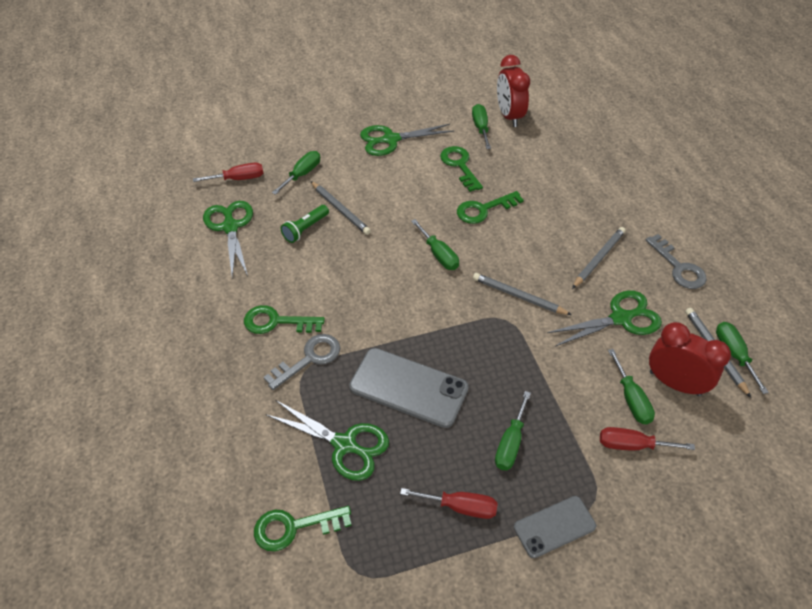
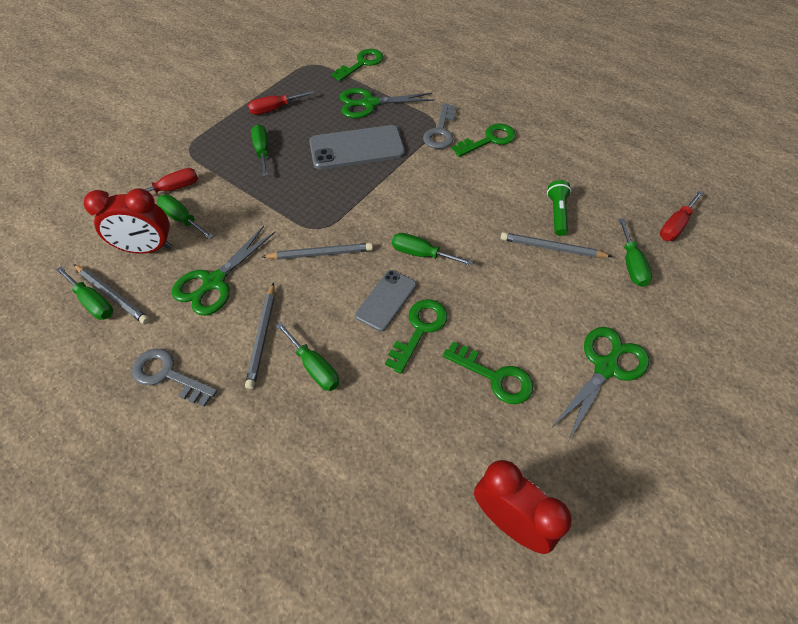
camera: 145 degrees right, 5 degrees up
green scissors [203,201,253,278] -> none
green screwdriver [472,104,491,149] -> green screwdriver moved to [276,322,339,391]
grey phone [514,496,596,558] -> grey phone moved to [355,270,417,331]

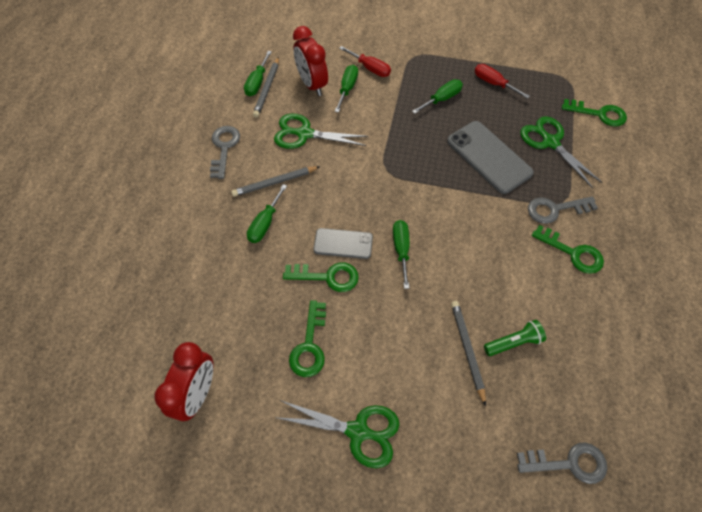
camera: 65 degrees right, 5 degrees up
grey pencil [262,243,373,260] -> none
green screwdriver [619,218,652,287] -> none
red screwdriver [660,191,703,241] -> grey key [517,443,607,484]

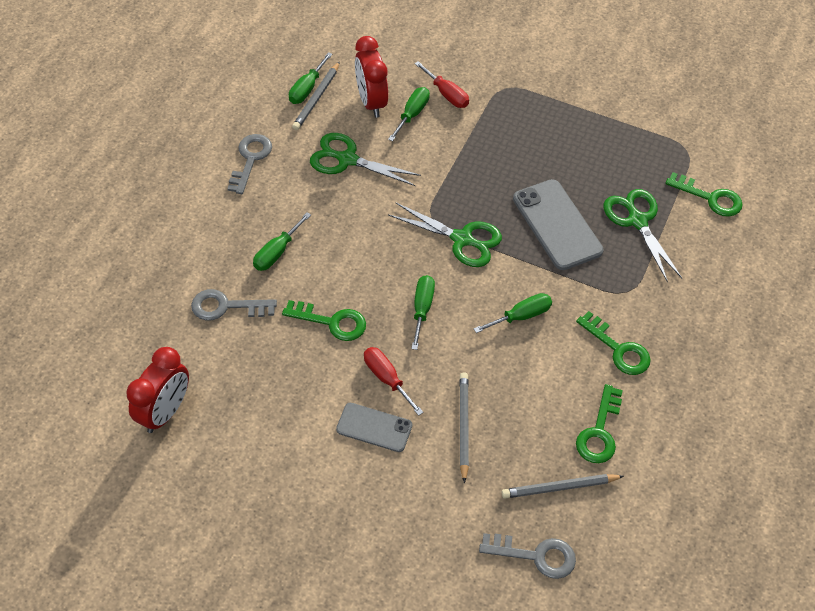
camera: 10 degrees right, 5 degrees down
grey pencil [231,166,320,197] -> grey pencil moved to [502,474,624,499]
green scissors [274,400,400,468] -> green scissors moved to [388,202,502,267]
green key [289,300,326,377] -> green key moved to [576,384,623,463]
grey phone [313,228,373,259] -> grey phone moved to [336,403,412,452]
green screwdriver [412,79,463,114] -> green screwdriver moved to [474,293,552,333]
red screwdriver [475,64,530,99] -> red screwdriver moved to [364,347,423,416]
green flashlight [484,320,546,356] -> none
grey key [528,196,598,224] -> grey key moved to [191,289,277,320]

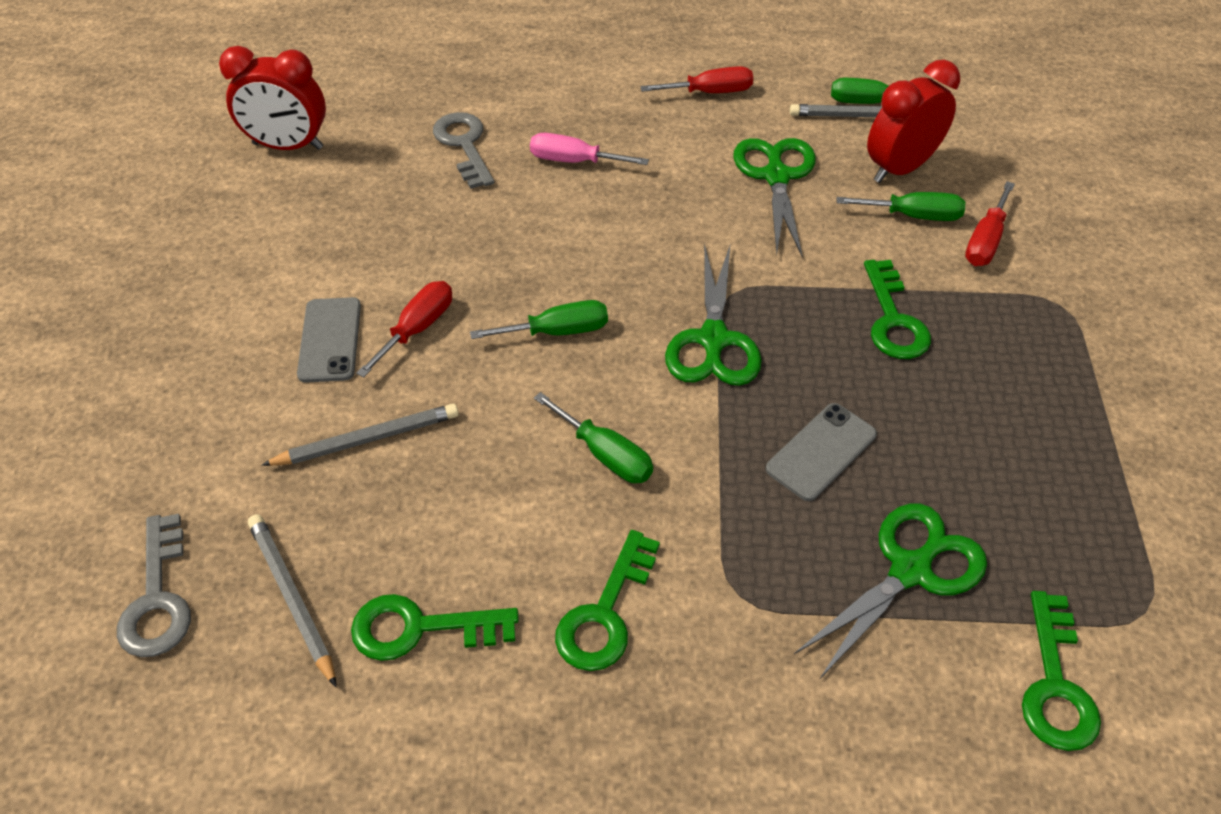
camera: 70 degrees right, 5 degrees down
grey key [227,134,272,194] -> red screwdriver [640,66,753,93]
green screwdriver [253,212,311,271] -> pink screwdriver [530,133,649,165]
green key [282,300,366,341] -> green key moved to [864,260,931,359]
grey phone [513,179,604,270] -> grey phone [766,403,877,501], size x0.61

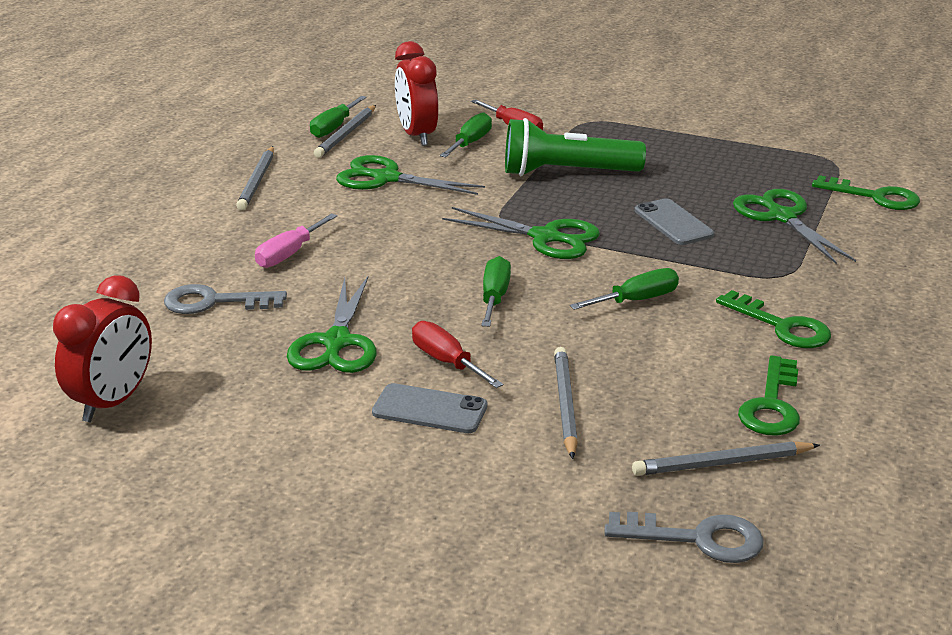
camera: 70 degrees left, 20 degrees down
red screwdriver [640,66,753,93] -> grey pencil [236,146,274,211]
green key [864,260,931,359] -> green flashlight [505,118,646,176]
none -> green scissors [287,277,377,373]

